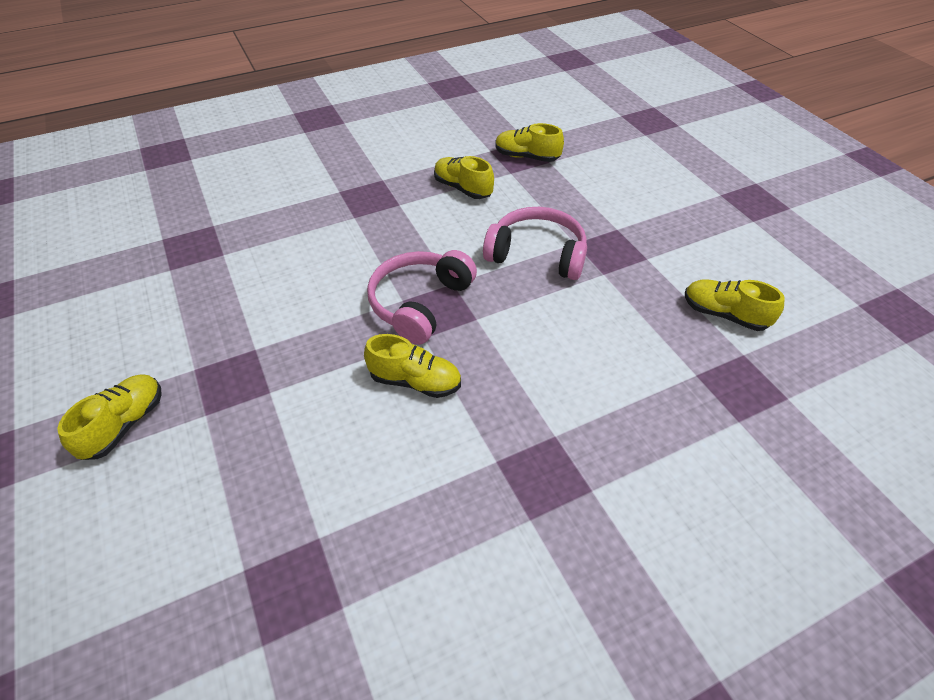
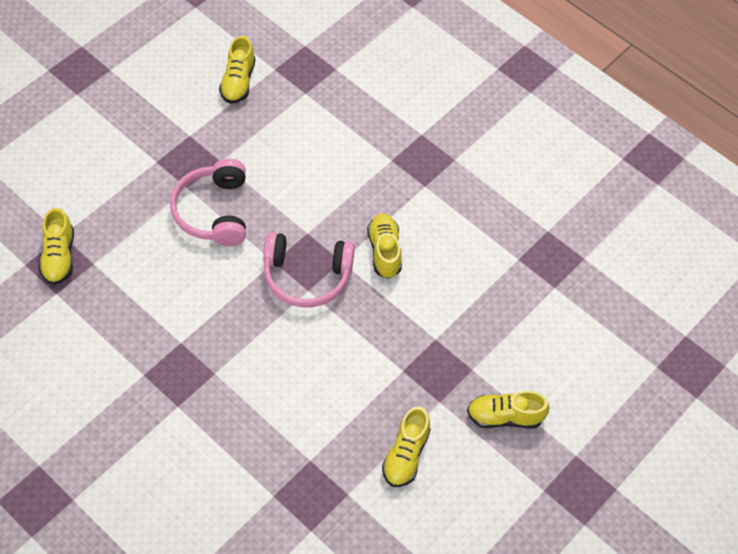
camera: 115 degrees left, 10 degrees up
yellow shoe [434,156,494,199] -> yellow shoe moved to [382,406,430,487]

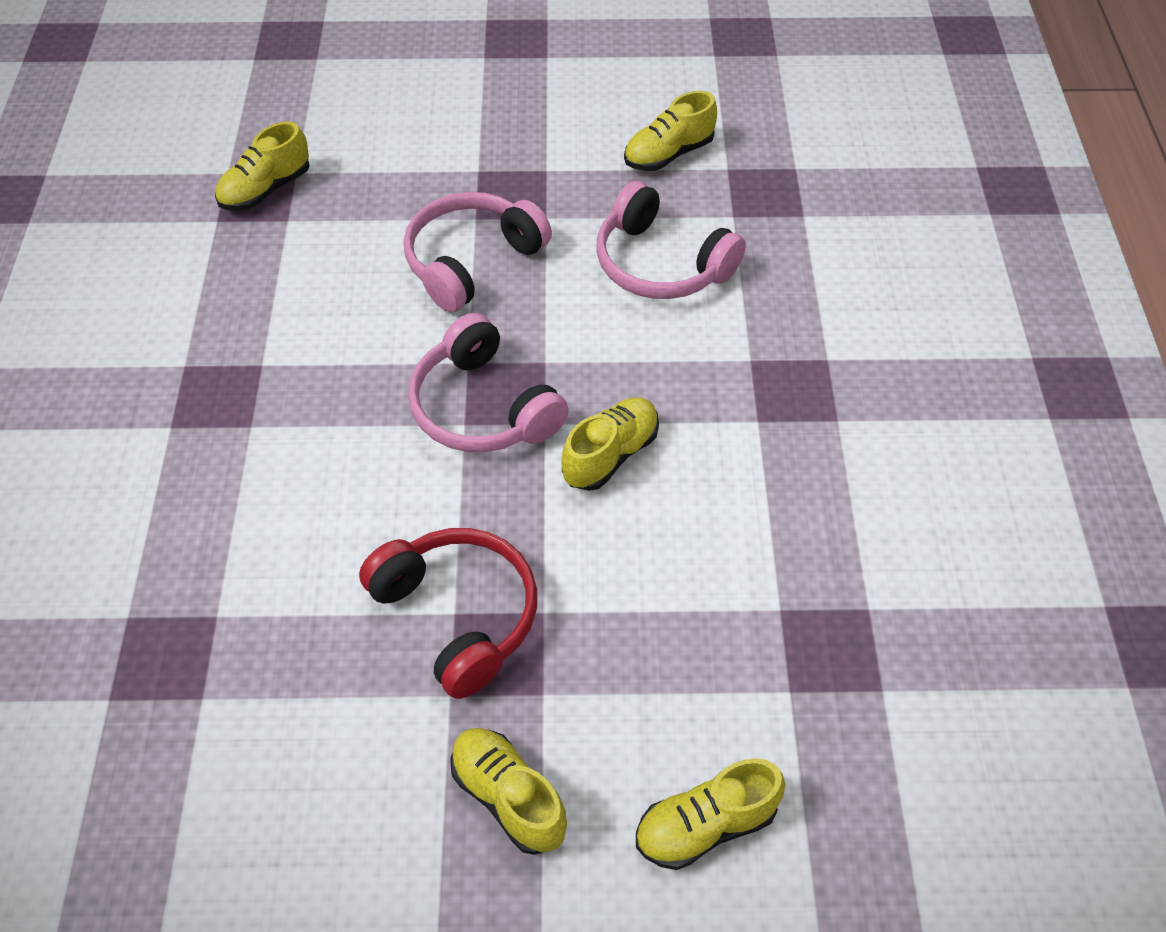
camera: 50 degrees right, 5 degrees down
yellow shoe [382,406,430,487] -> yellow shoe moved to [636,758,785,870]
none -> red headphones [359,528,537,699]
none -> pink headphones [596,181,746,299]

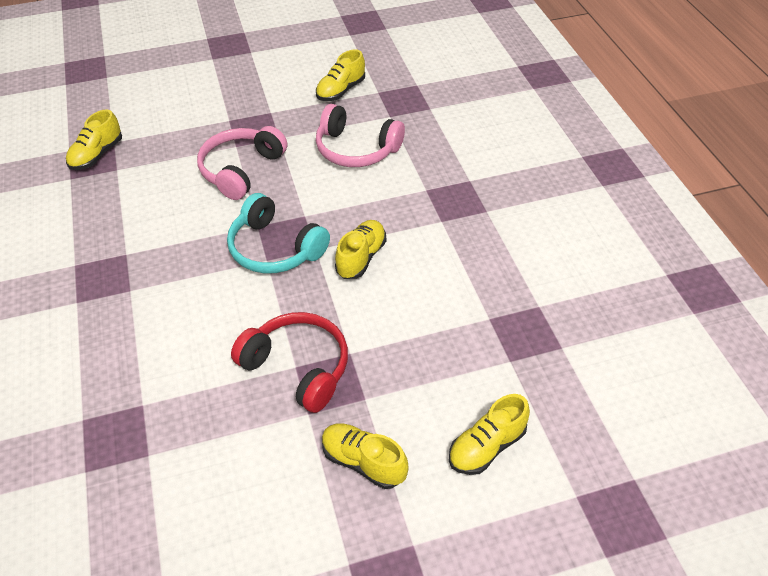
camera: 15 degrees left, 5 degrees down
pink headphones [408,313,569,452] -> turquoise headphones [227,193,330,273]

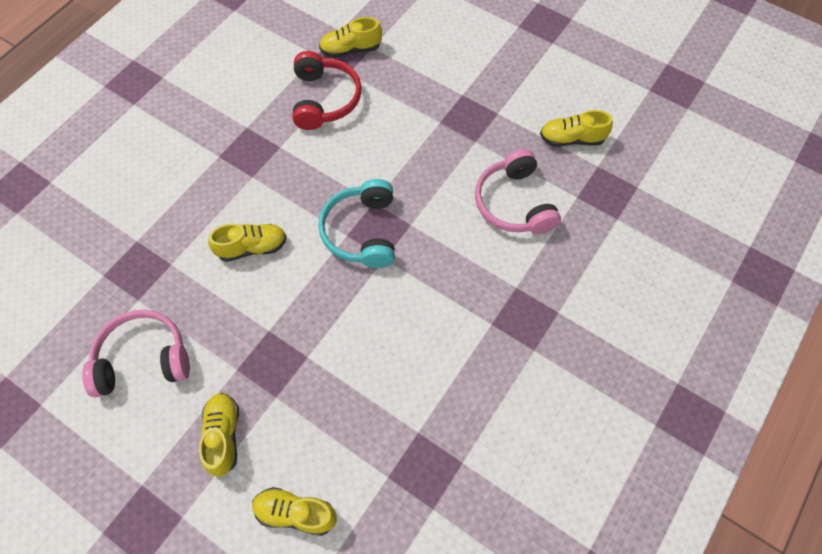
camera: 50 degrees right, 15 degrees up
pink headphones [197,126,287,200] -> pink headphones moved to [82,310,190,398]
red headphones [231,312,348,413] -> red headphones moved to [293,51,362,130]
yellow shoe [335,220,386,279] -> yellow shoe moved to [208,224,287,262]

